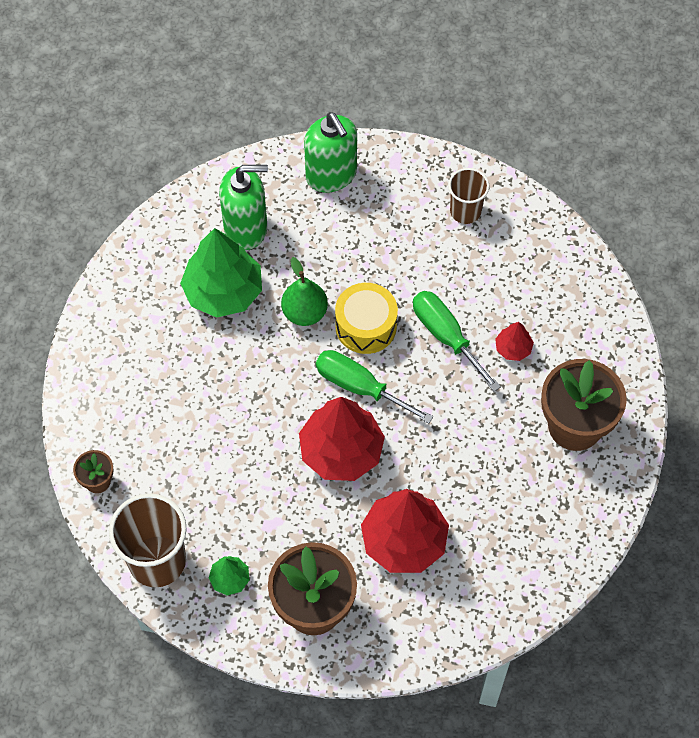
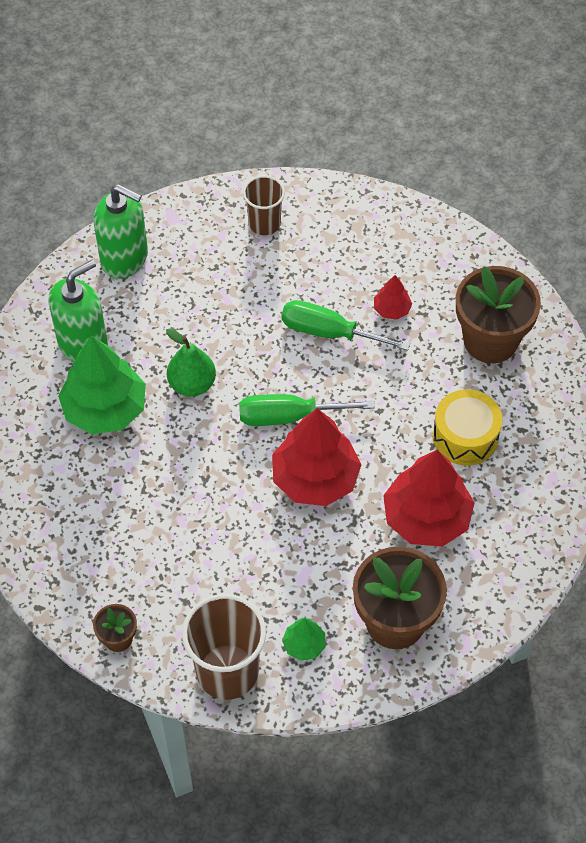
camera: 35 degrees left, 5 degrees down
yellow drum [335,283,398,354] -> yellow drum moved to [433,389,502,466]

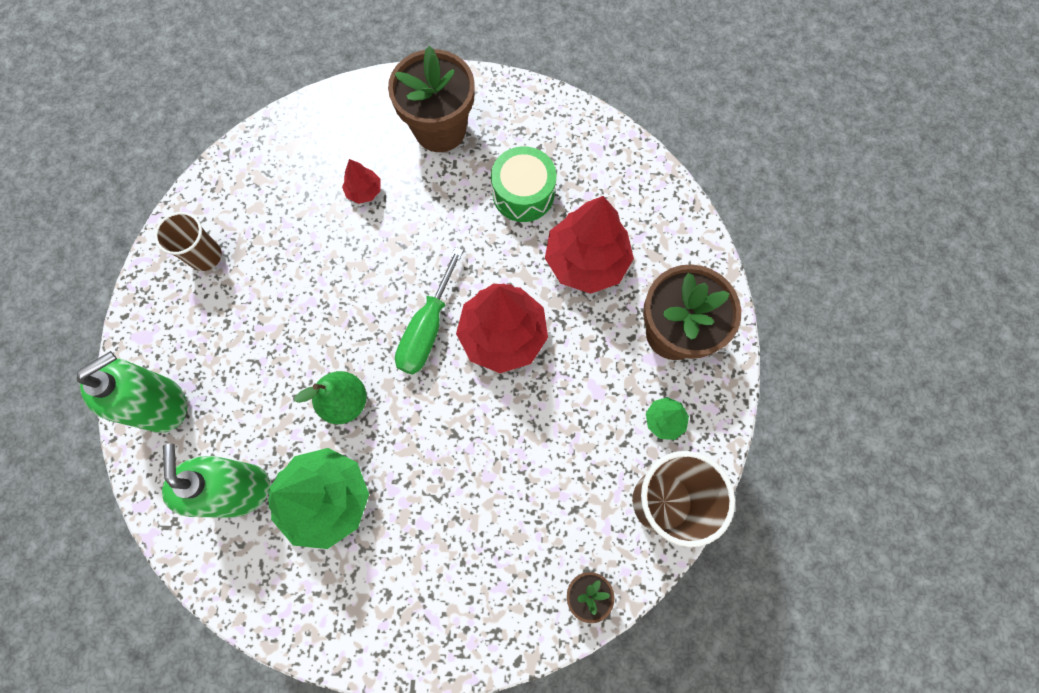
camera: 65 degrees left, 15 degrees up
green screwdriver [281,300,410,351] -> none
yellow drum [433,389,502,466] -> green drum [491,146,556,222]

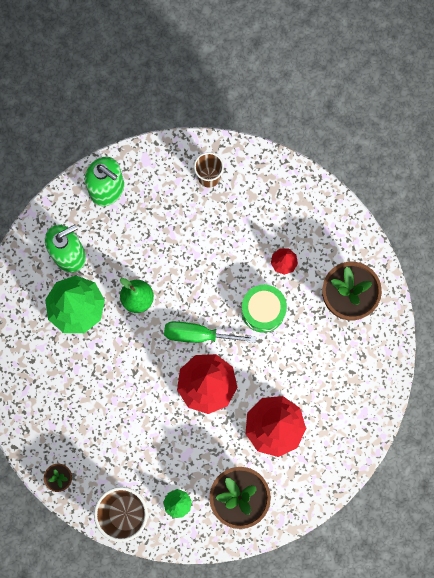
camera: 75 degrees right, 5 degrees up
green drum [491,146,556,222] -> green drum moved to [241,285,287,333]

